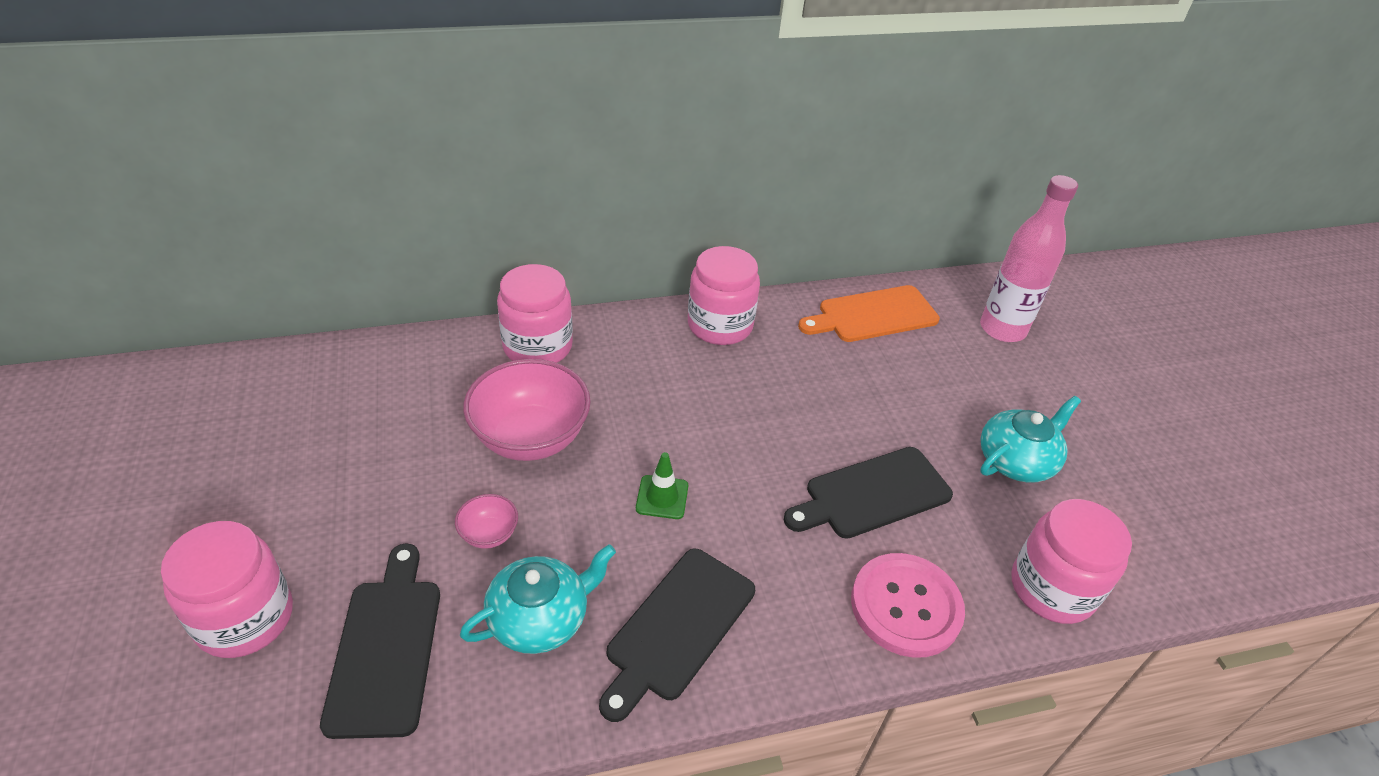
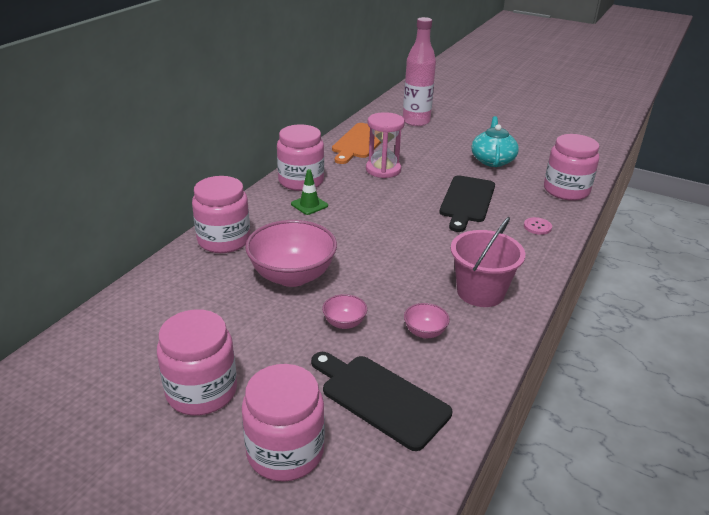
camera: 45 degrees left, 10 degrees down
turquoise teapot [460,544,616,654] -> pink bowl [404,303,450,338]
black cutting board [599,549,755,722] -> pink bucket [451,217,525,307]
green traffic cone [636,452,688,519] -> green traffic cone moved to [291,169,328,215]
pink button [851,553,965,658] -> pink button [524,217,552,235], size x0.44
none -> pink jar [157,309,237,415]
none -> pink hourglass [366,112,405,178]

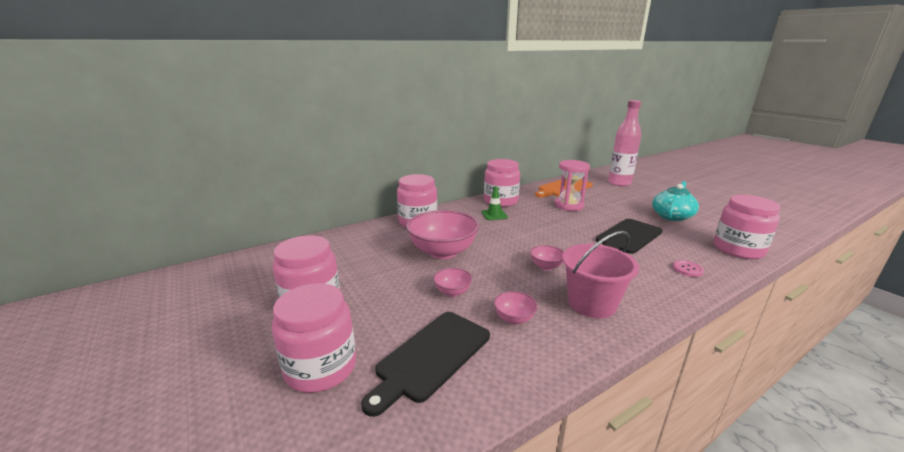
camera: 30 degrees right, 10 degrees down
black cutting board [311,352,452,451] -> black cutting board turned 120 degrees counterclockwise [361,312,490,417]
none -> pink bowl [530,245,564,270]

